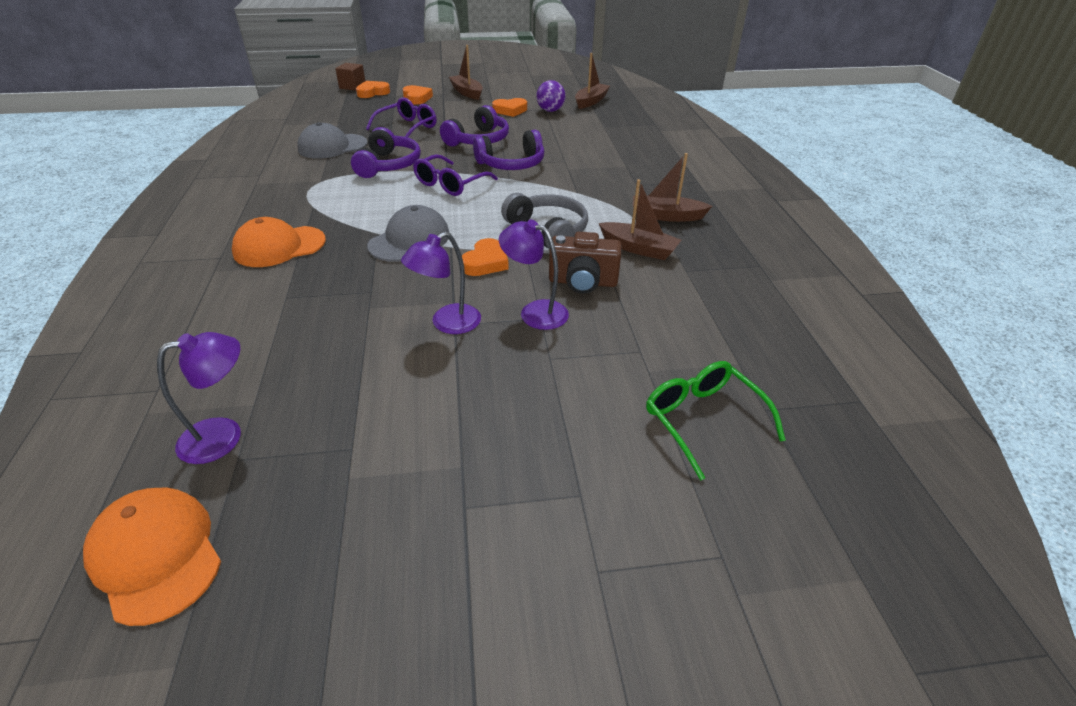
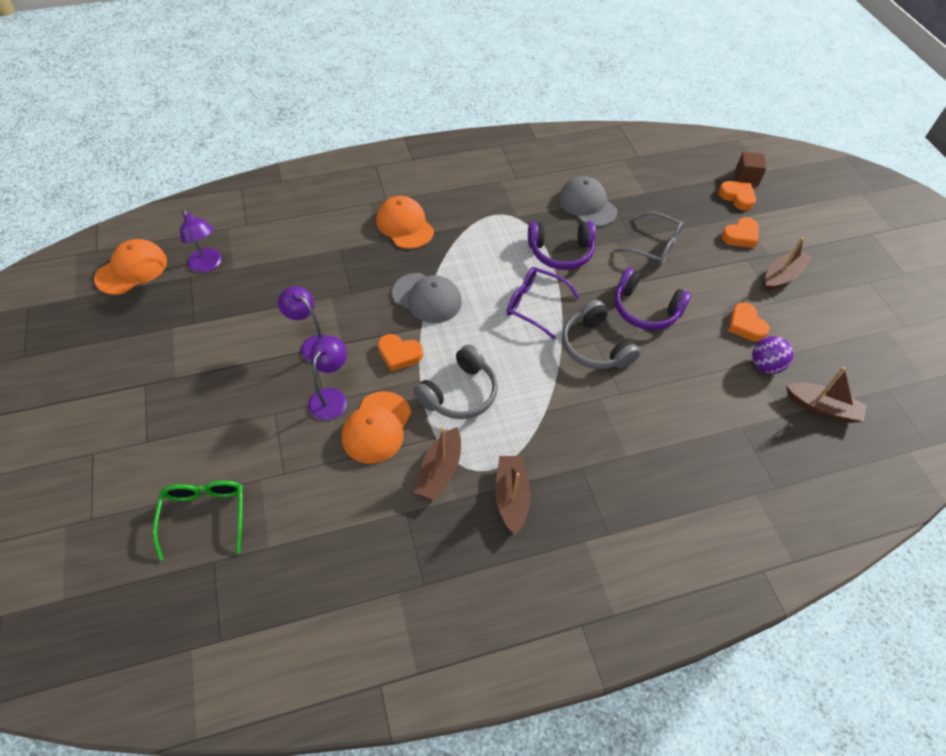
camera: 80 degrees right, 15 degrees up
purple glasses [366,97,437,138] -> grey glasses [613,211,683,266]
purple headphones [473,130,544,170] -> grey headphones [562,300,641,369]
brown camera [549,232,622,294] -> orange cap [341,391,411,464]
green glasses [646,361,786,481] -> green glasses turned 60 degrees counterclockwise [152,480,243,561]

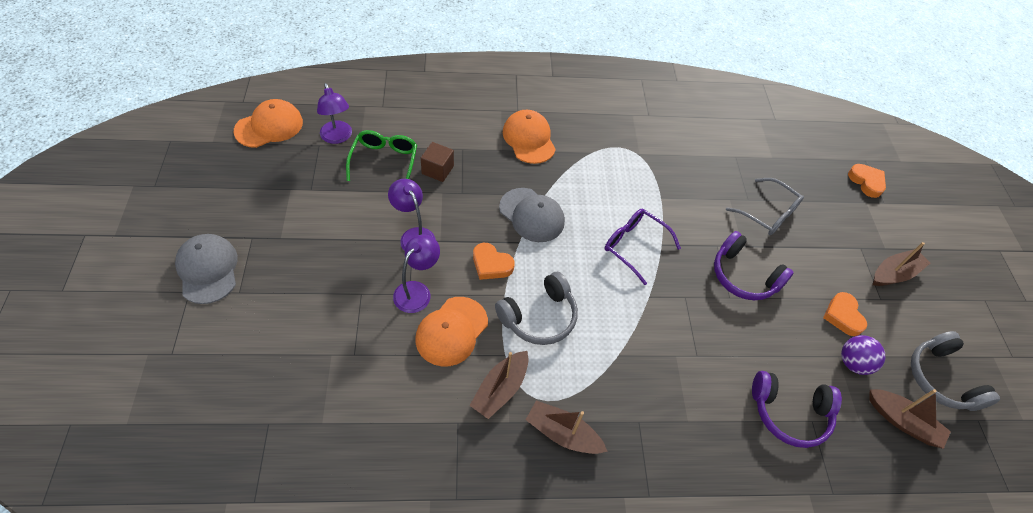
camera: 10 degrees right, 0 degrees up
green glasses [152,480,243,561] -> green glasses moved to [346,130,417,181]
brown boat [495,456,531,535] -> brown boat turned 75 degrees counterclockwise [526,400,608,454]
purple headphones [528,221,596,270] -> purple headphones moved to [752,371,842,448]
grey cap [559,176,617,227] -> grey cap moved to [175,234,238,304]
grey headphones [562,300,641,369] -> grey headphones moved to [911,331,1000,411]
orange heart [721,217,759,248] -> none
brown cube [735,152,767,186] -> brown cube moved to [421,142,454,182]

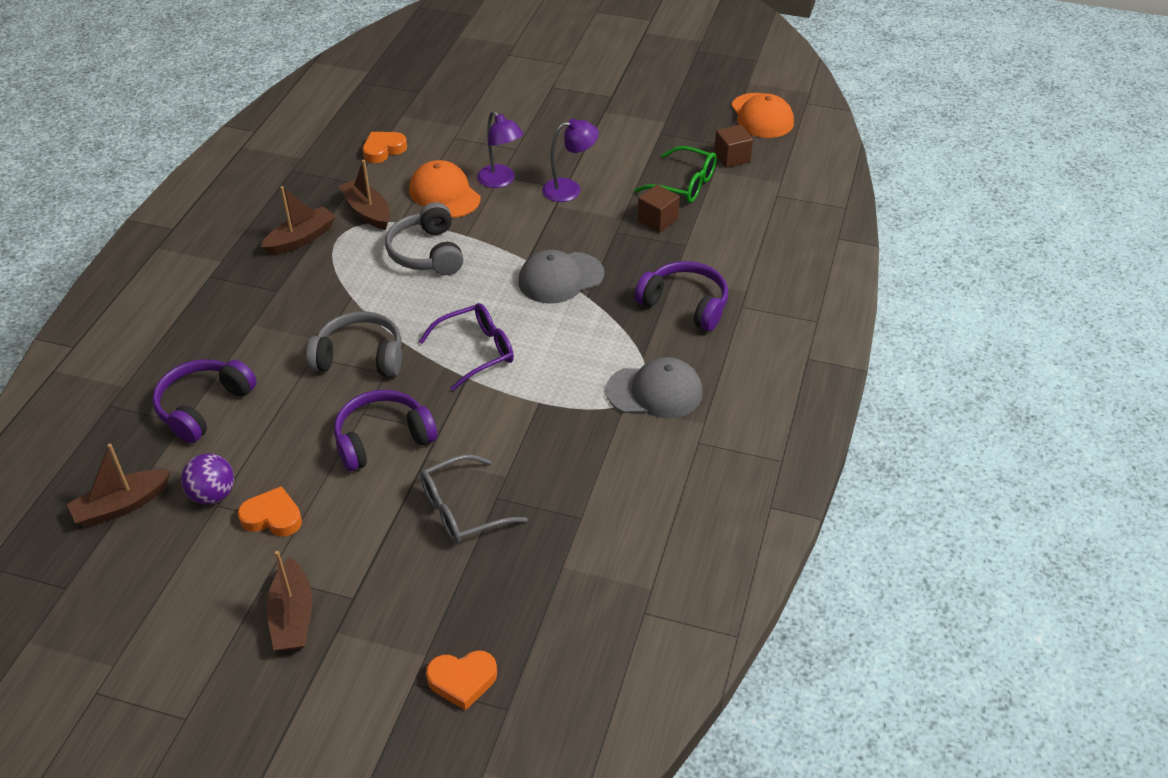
camera: 115 degrees right, 10 degrees down
grey cap [175,234,238,304] -> grey cap moved to [606,357,703,418]
purple lamp [317,83,352,144] -> brown cube [714,125,753,168]
orange heart [473,243,515,280] -> orange heart moved to [363,132,407,163]
orange cap [503,110,556,164] -> purple headphones [634,261,728,331]
grey headphones [911,331,1000,411] -> grey headphones moved to [306,311,402,377]

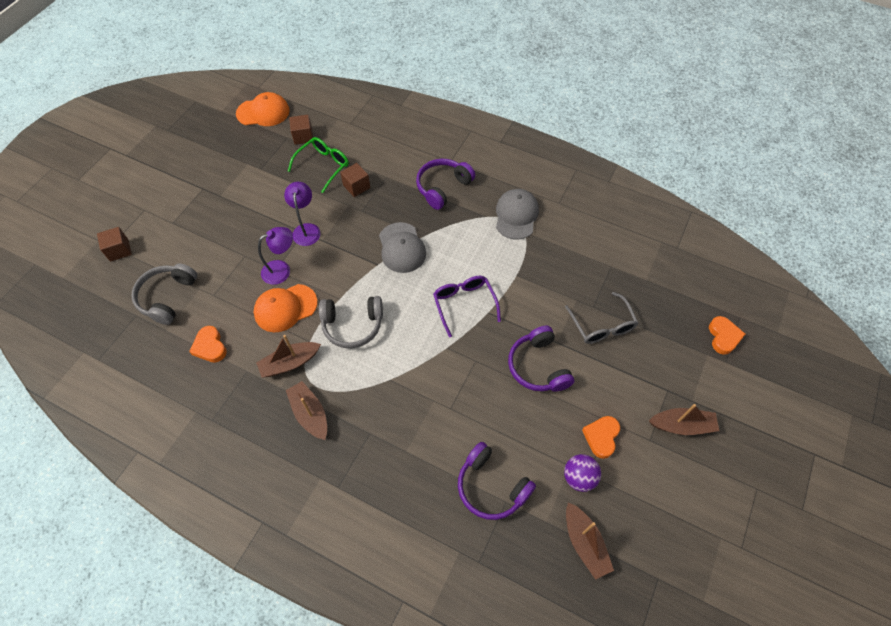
camera: 80 degrees left, 15 degrees up
grey headphones [306,311,402,377] -> grey headphones moved to [131,264,197,325]
none -> brown cube [97,227,132,262]

